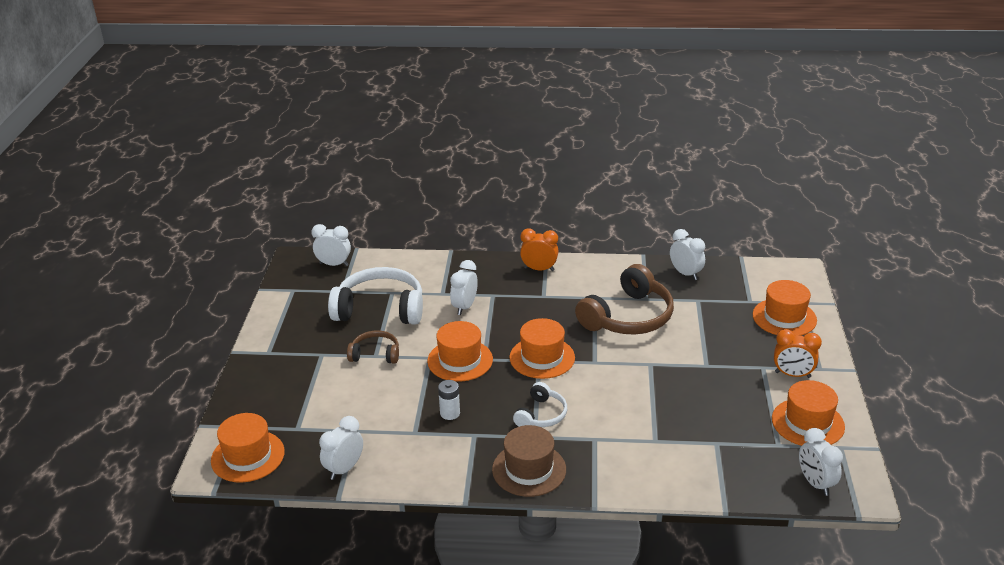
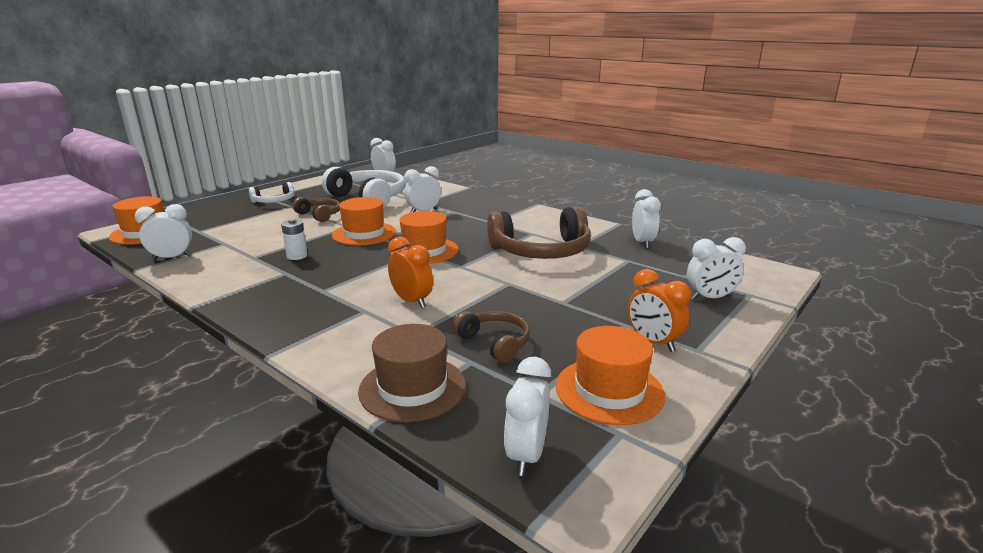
camera: 35 degrees right, 10 degrees down
brown hat [492,425,566,497] -> brown hat moved to [358,324,466,423]
white headphones [513,382,567,427] -> white headphones moved to [249,182,294,203]
orange clock [520,228,558,271] -> orange clock moved to [388,237,433,308]
orange hat [753,280,817,336] -> white clock [687,237,746,300]
none -> brown headphones [453,311,530,363]

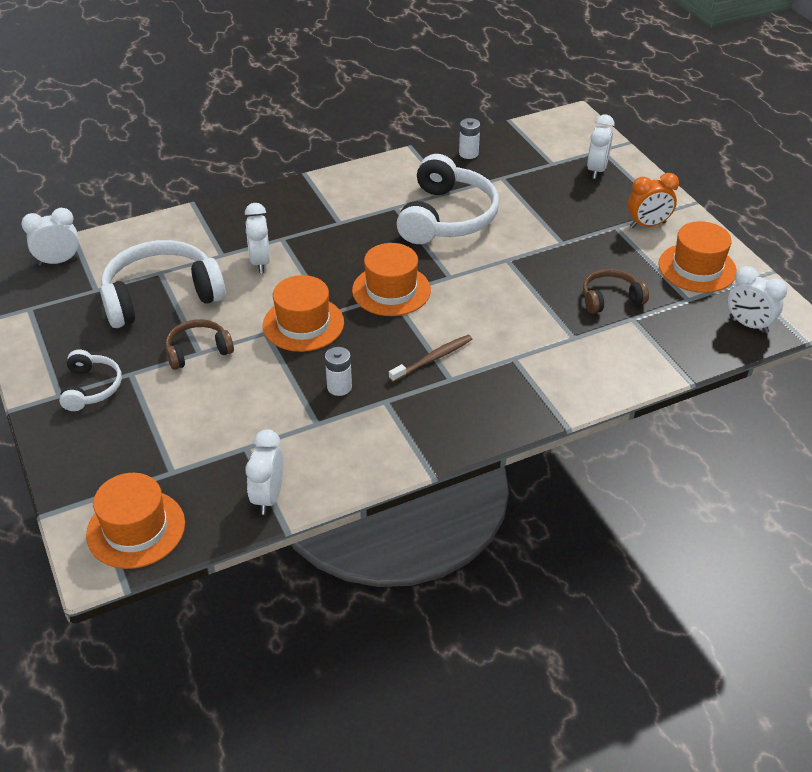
camera: 65 degrees left, 20 degrees up
brown hat [358,324,466,423] -> none
orange clock [388,237,433,308] -> none
brown headphones [487,206,591,259] -> white headphones [396,154,499,244]
white clock [632,189,661,249] -> white battery [459,118,480,159]
none -> brown toothbrush [389,335,472,382]

